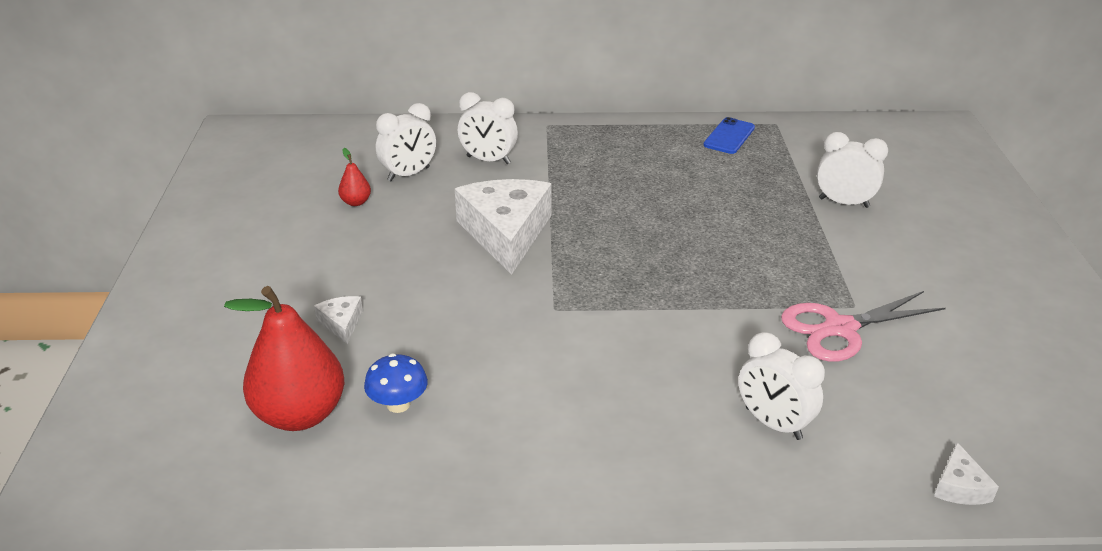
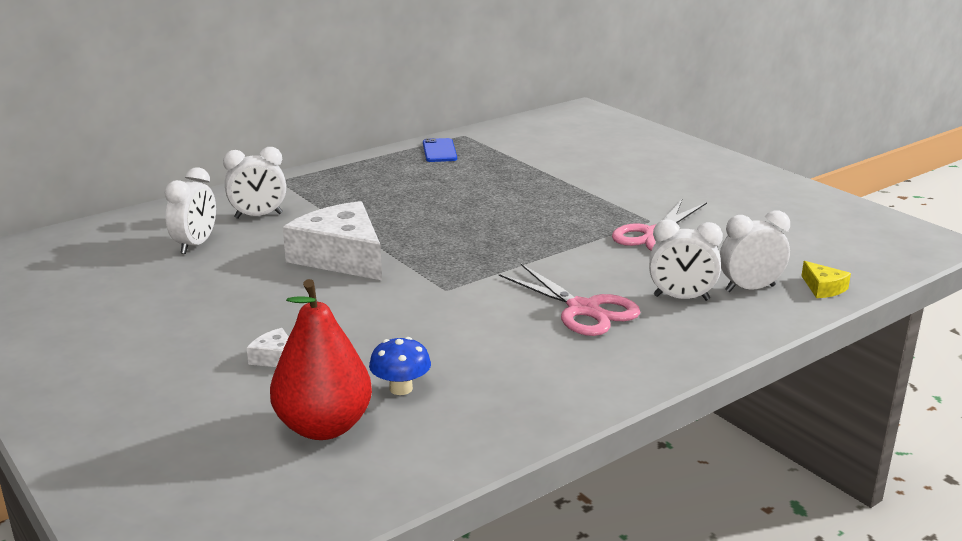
camera: 35 degrees left, 10 degrees down
red pear [338,148,371,206] -> none
white clock [817,132,888,208] -> white clock moved to [720,211,790,292]
white cheese [934,442,999,505] -> yellow cheese [801,261,851,298]
none -> pink scissors [499,264,640,336]

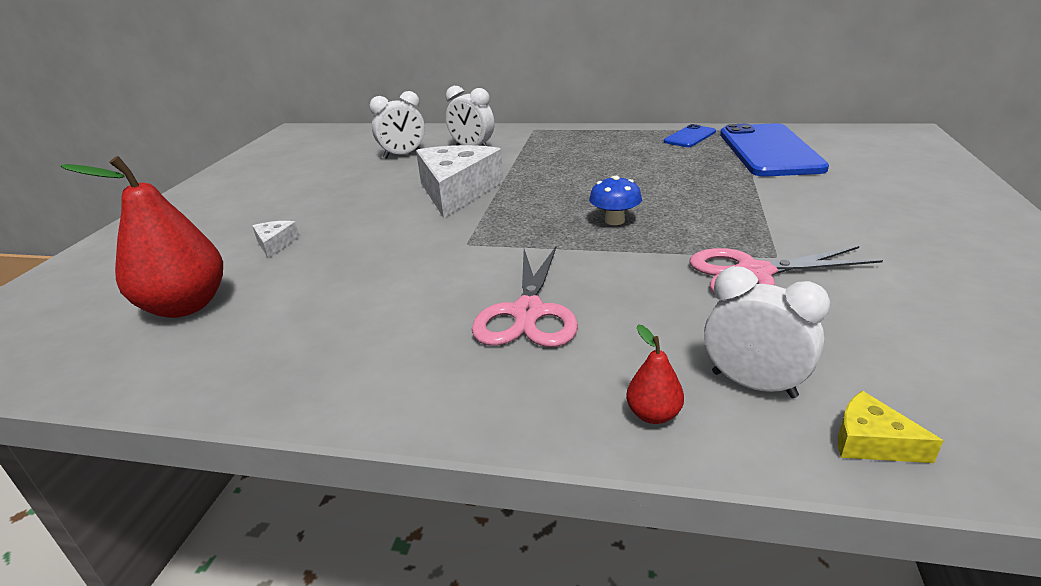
camera: 50 degrees right, 5 degrees up
blue mushroom [369,337,431,395] -> blue mushroom moved to [589,176,642,225]
white clock [649,219,723,301] -> none
yellow cheese [801,261,851,298] -> yellow cheese turned 105 degrees clockwise [838,391,943,463]
none -> red pear [626,324,684,424]
none -> blue phone [720,123,829,176]

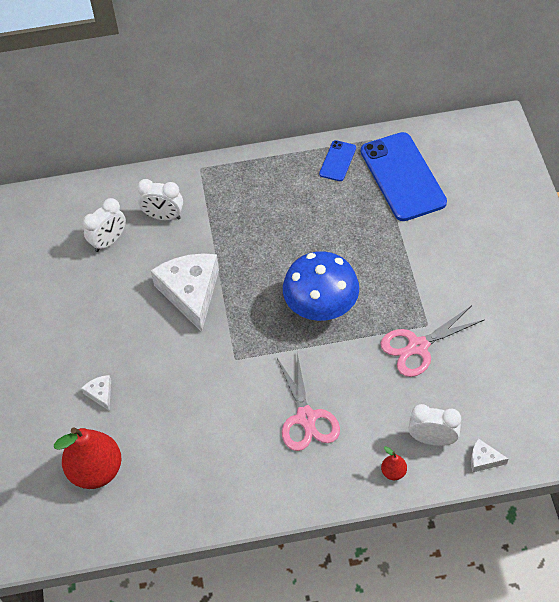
camera: 20 degrees left, 25 degrees up
blue mushroom [589,176,642,225] -> blue mushroom [283,251,359,321], size x2.14
yellow cheese [838,391,943,463] -> white cheese [471,439,508,472]

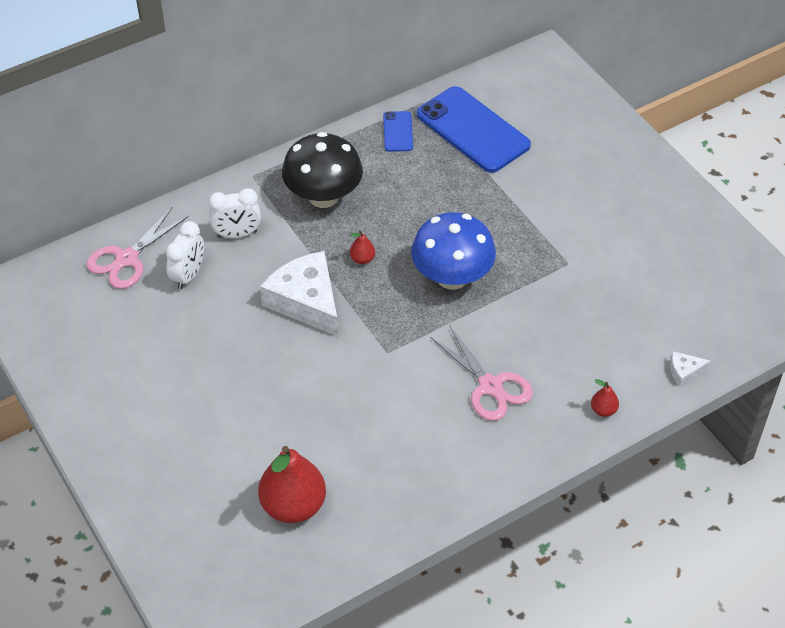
camera: 25 degrees left, 5 degrees down
white cheese [81,375,111,410] -> none
pink scissors [380,306,484,377] -> pink scissors moved to [86,207,189,289]
white clock [409,404,461,446] -> none
none -> black mushroom [282,132,363,208]
none -> red pear [350,231,375,264]

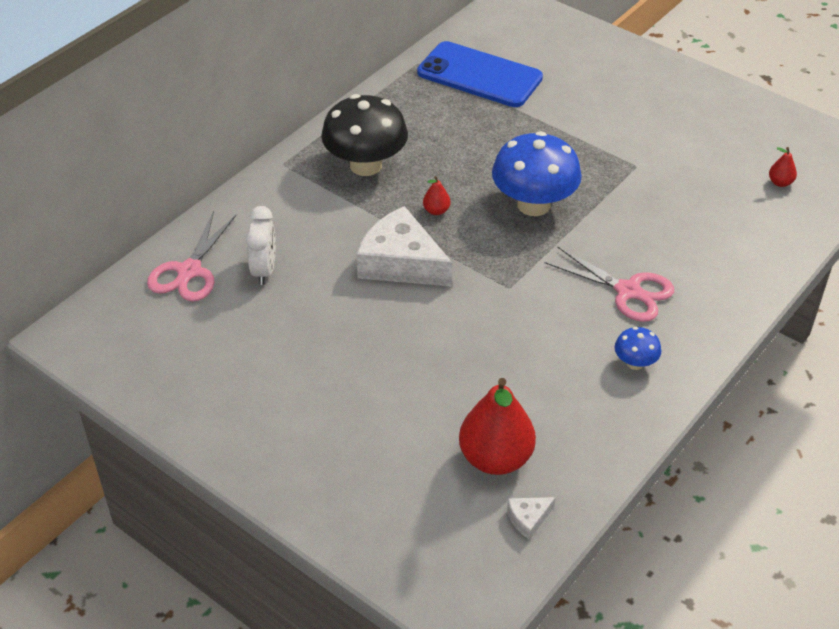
camera: 20 degrees left, 5 degrees down
white clock [209,188,261,238] -> none
blue phone [383,111,413,152] -> none
red pear [591,379,619,417] -> red pear moved to [769,147,797,187]
white cheese [670,351,710,386] -> white cheese moved to [507,497,556,540]
none -> blue mushroom [614,327,661,370]

